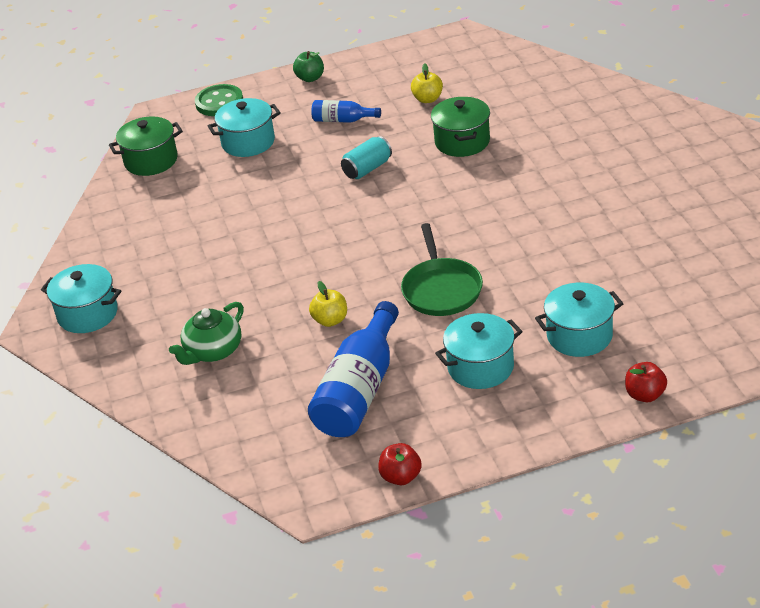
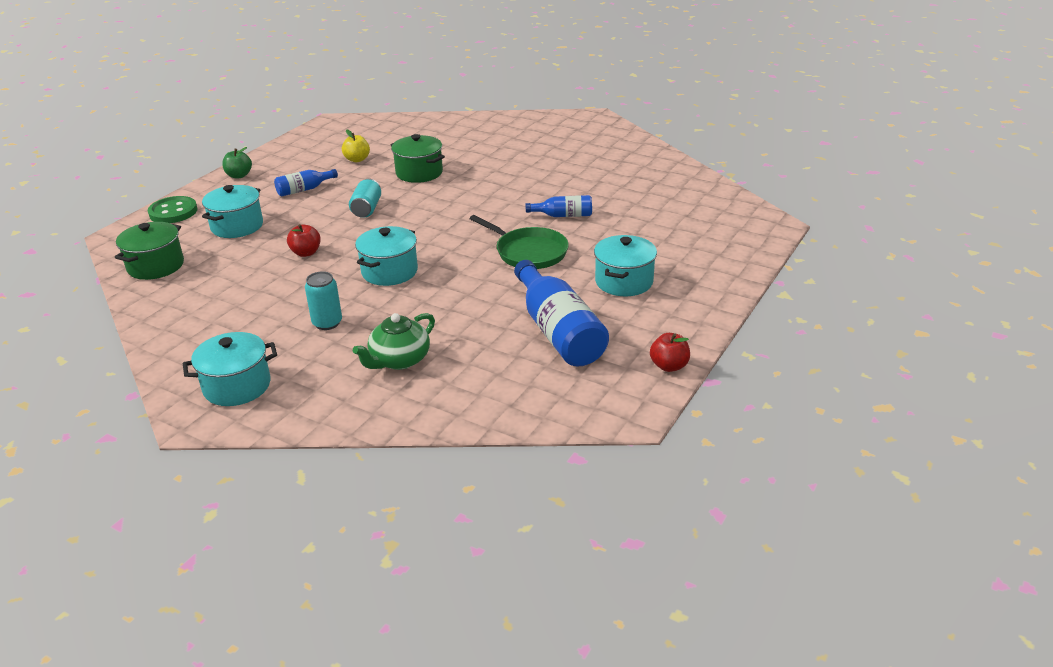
camera: 45 degrees left, 5 degrees down
green teapot [169,302,244,365] -> green teapot turned 45 degrees clockwise [353,313,435,370]
yellow apple [309,281,347,327] -> none
turquoise pot [535,283,624,357] -> turquoise pot moved to [355,226,418,286]
red apple [625,362,667,402] -> red apple moved to [287,224,321,257]
none -> turquoise can [305,271,342,330]
none -> blue bottle [525,195,592,217]

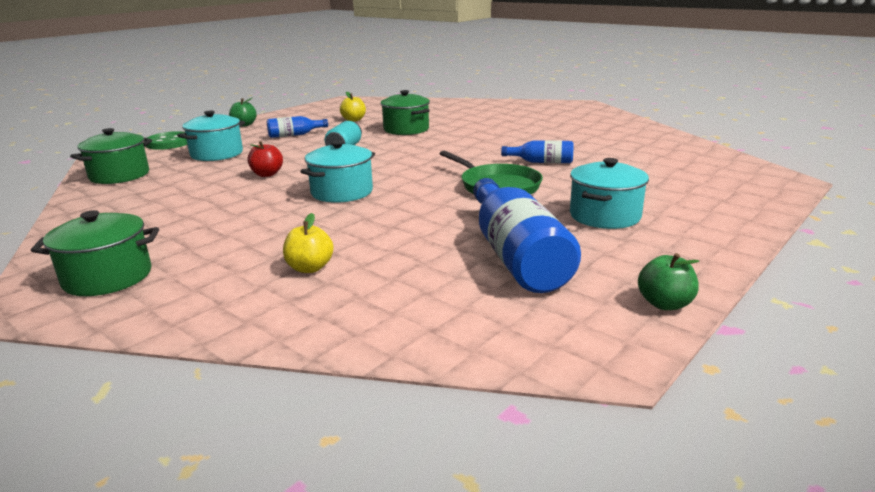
camera: 10 degrees right, 10 degrees down
turquoise pot [183,332,277,406] -> green pot [31,210,159,296]
turquoise can [305,271,342,330] -> none
green teapot [353,313,435,370] -> yellow apple [283,213,334,273]
red apple [650,333,690,372] -> green apple [638,253,699,310]

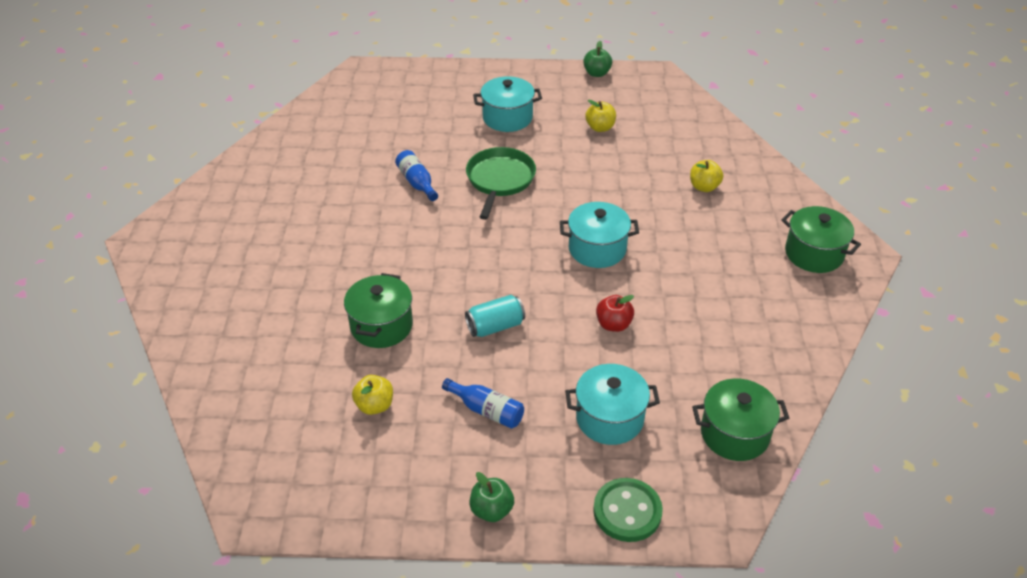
camera: 130 degrees left, 20 degrees up
blue bottle [473,178,581,293] -> yellow apple [585,100,616,132]

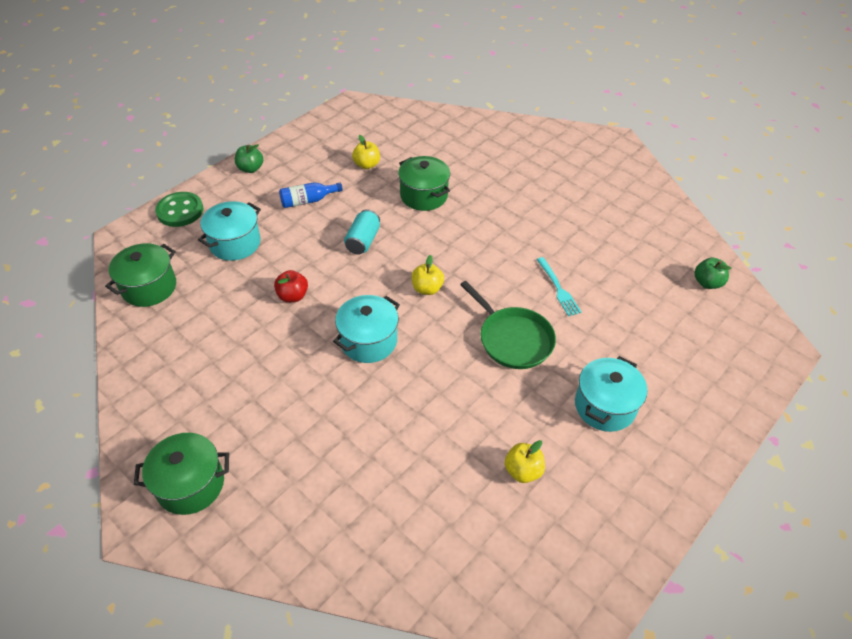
camera: 130 degrees right, 5 degrees up
blue bottle [395,150,438,201] -> turquoise fork [536,257,582,316]
green apple [583,41,612,77] -> green apple moved to [694,258,732,289]
yellow apple [690,160,723,192] -> yellow apple moved to [412,255,444,295]

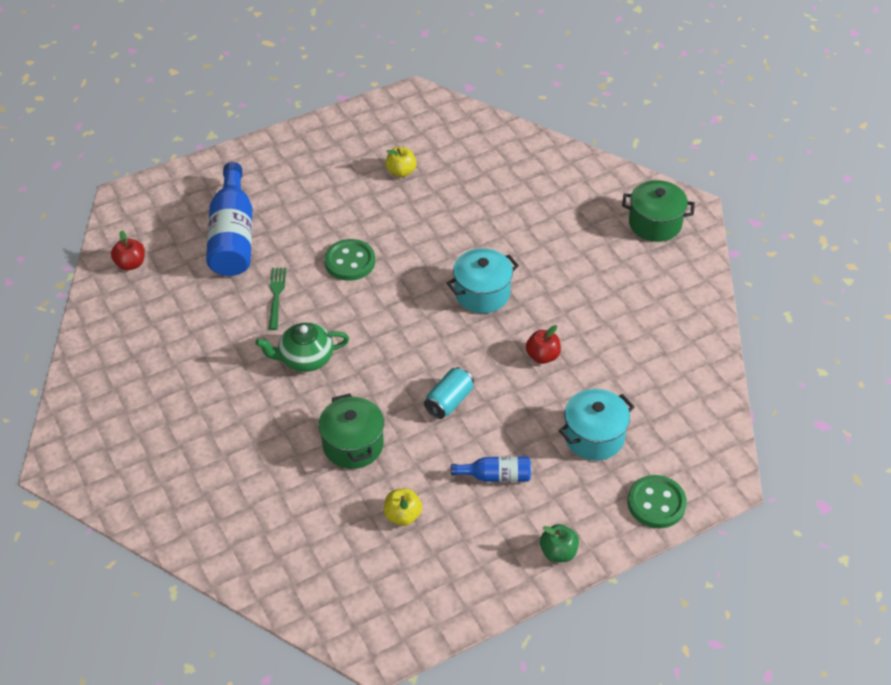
camera: 160 degrees left, 0 degrees up
green pot [105,243,176,307] -> none
yellow apple [412,255,444,295] -> none
green pan [460,281,556,369] -> green button [324,239,375,281]
turquoise fork [536,257,582,316] -> green fork [269,268,286,330]
turquoise pot [575,356,647,432] -> none
green apple [694,258,732,289] -> red apple [111,230,145,270]
none -> blue bottle [206,162,252,276]
none -> green teapot [255,322,349,372]

